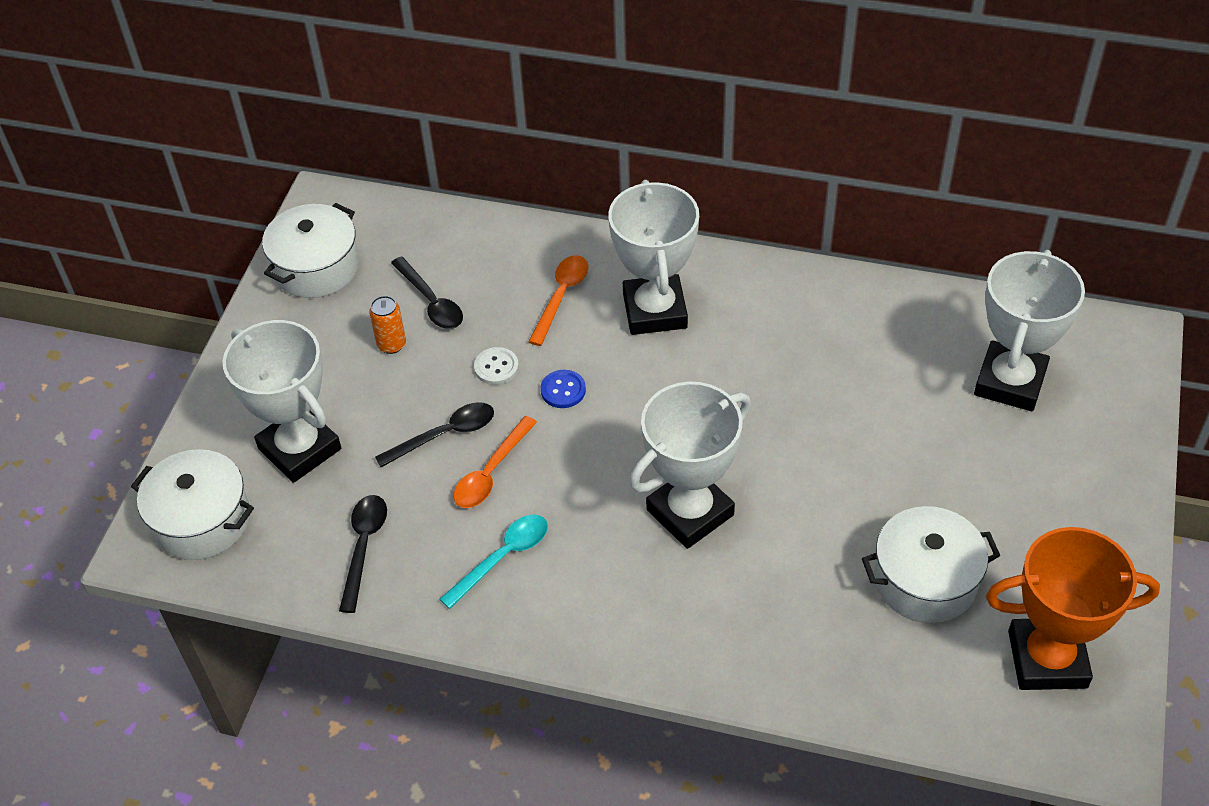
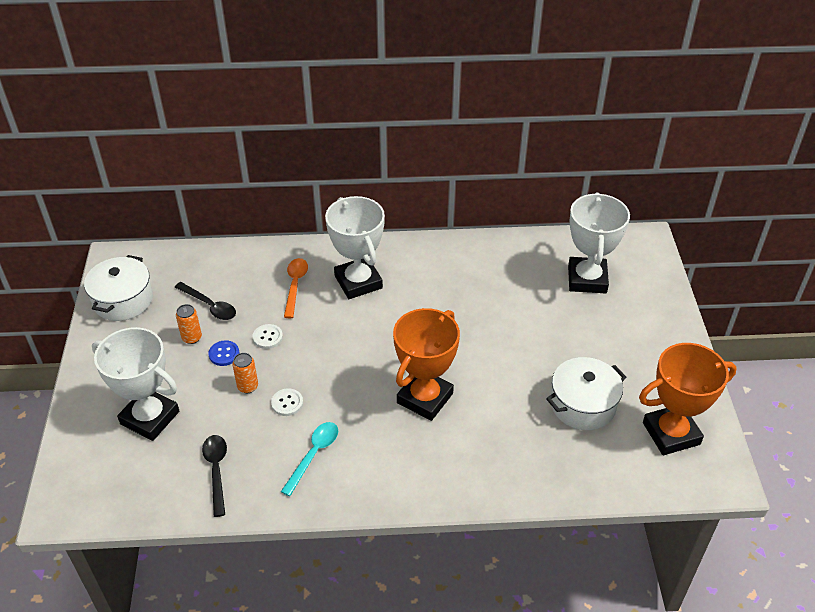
camera: 20 degrees left, 5 degrees down
white pot [131,449,254,560] -> none
black spoon [375,402,494,467] -> orange can [232,353,258,393]
orange spoon [453,416,537,508] -> white button [271,388,303,416]
blue button [541,370,586,408] -> blue button moved to [208,340,239,366]
white trophy [630,382,751,549] -> orange trophy [393,308,460,421]

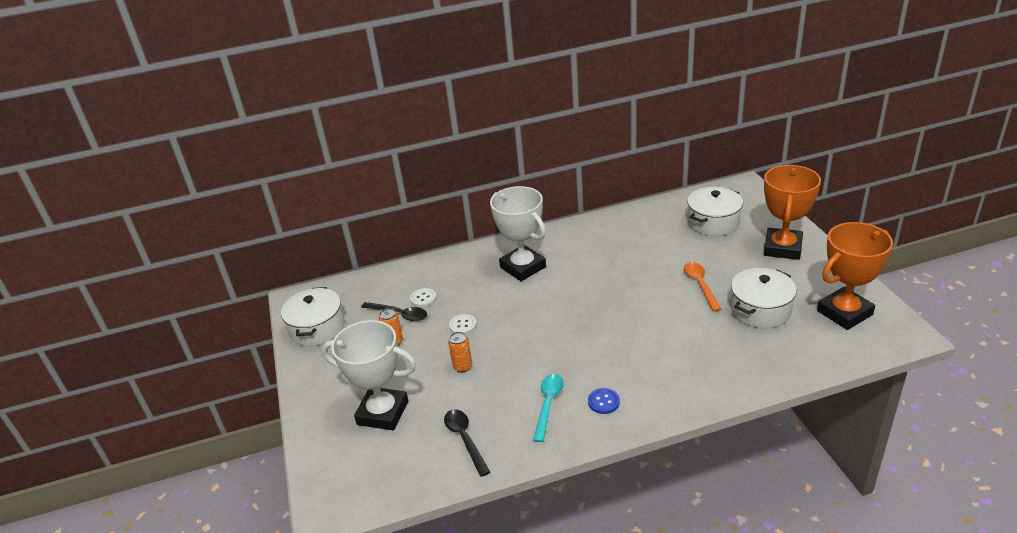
camera: 10 degrees left, 10 degrees down
blue button [208,340,239,366] -> blue button moved to [588,388,620,414]
white button [271,388,303,416] -> white button moved to [410,288,437,307]
orange spoon [284,258,308,318] -> orange spoon moved to [684,262,721,312]
orange trophy [393,308,460,421] -> orange trophy moved to [764,165,821,260]
white trophy [568,192,630,293] -> white pot [687,187,743,236]

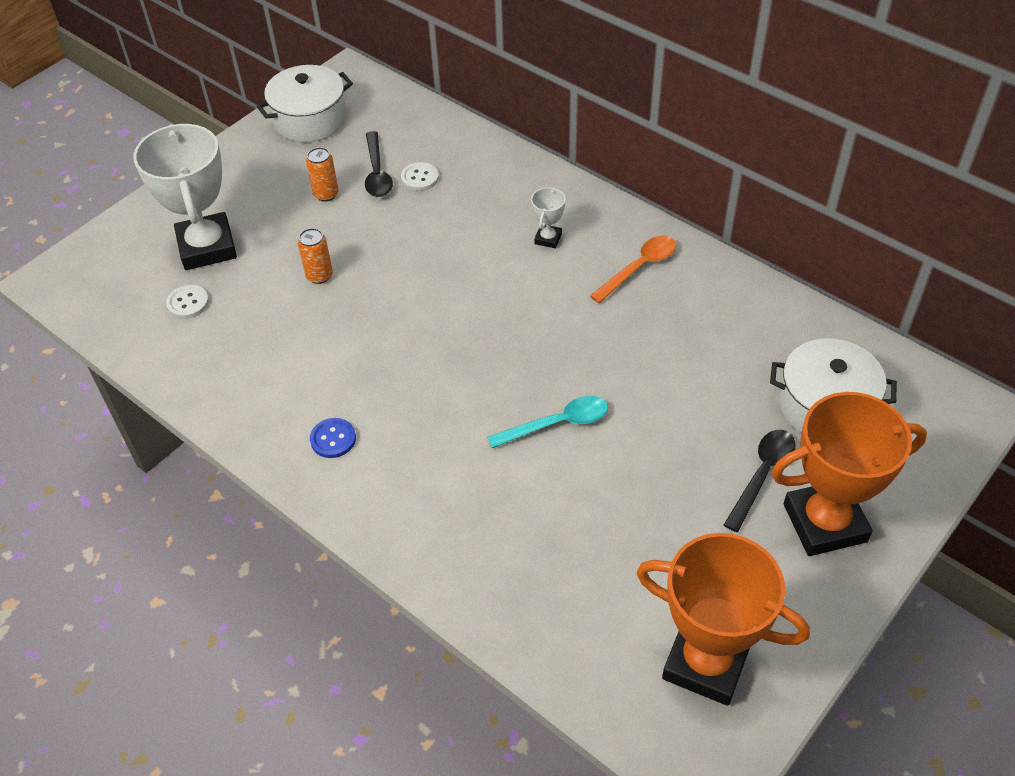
camera: 55 degrees right, 15 degrees up
black spoon [444,409,490,477] -> black spoon moved to [724,430,796,532]
white button [449,314,477,334] -> white button moved to [166,285,209,319]
white trophy [490,186,546,281] -> white trophy [531,187,566,248], size x0.43
turquoise spoon [533,374,564,442] -> turquoise spoon moved to [487,396,608,448]
orange spoon [684,262,721,312] -> orange spoon moved to [590,235,676,303]
white pot [731,268,797,328] -> none

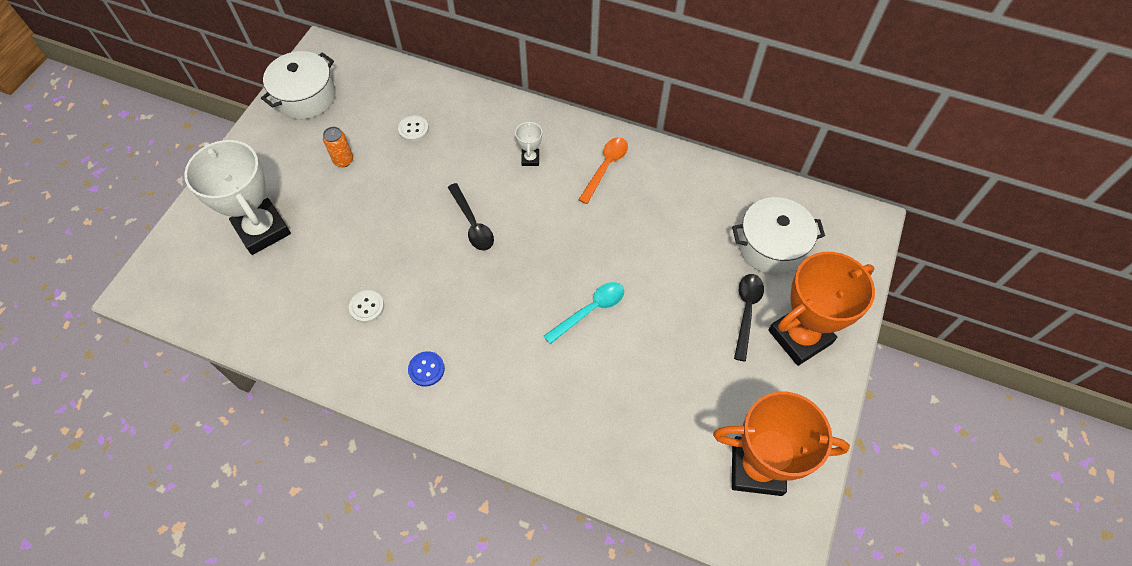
camera: 20 degrees left, 10 degrees up
white button [166,285,209,319] -> white button moved to [349,290,384,323]
orange can [298,228,333,284] -> none
black spoon [365,131,393,197] -> black spoon moved to [448,183,494,251]

